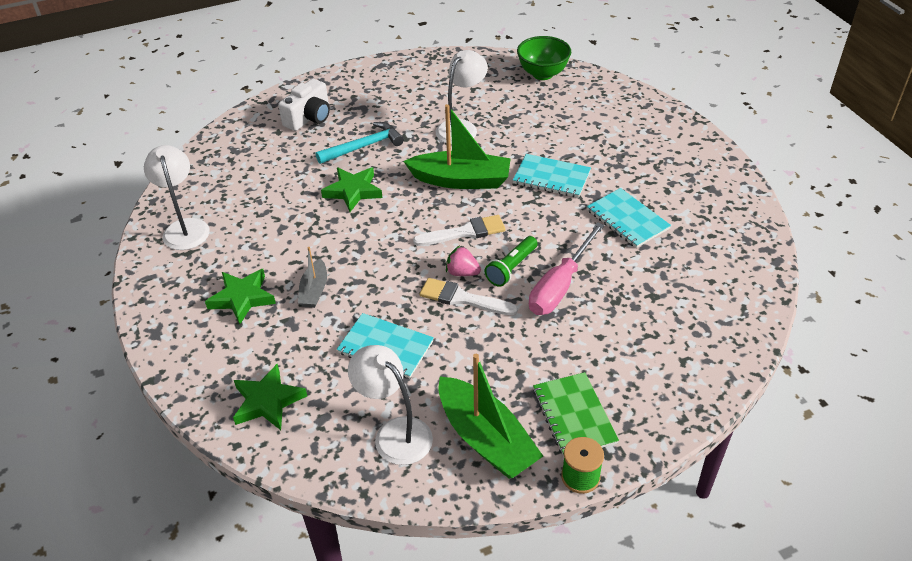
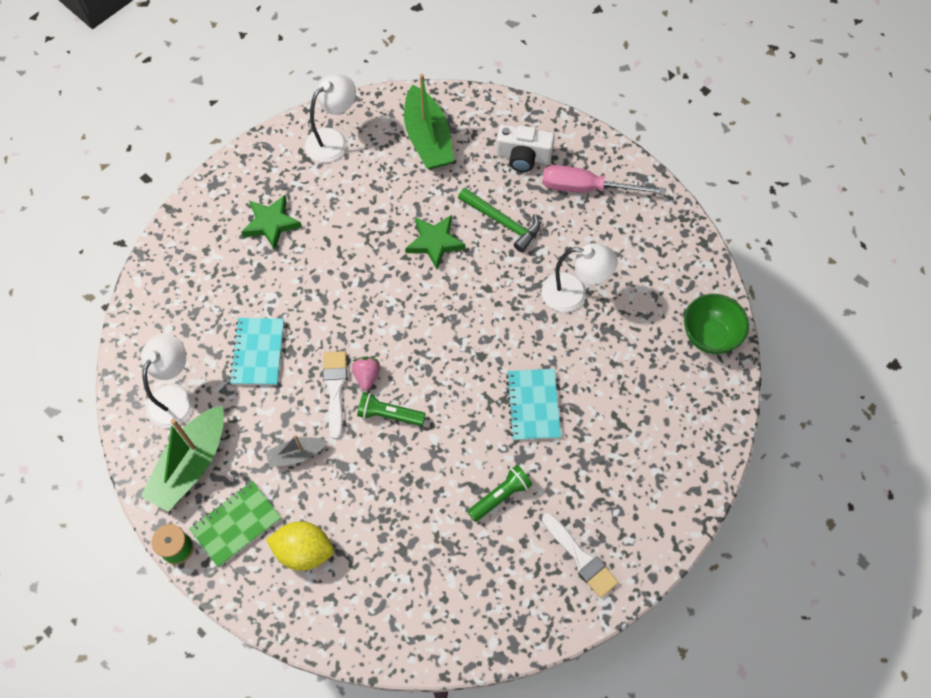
camera: 65 degrees right, 20 degrees up
green star [233,364,307,430] -> none
grey boat [298,247,327,308] -> grey boat moved to [266,435,328,467]
turquoise hammer [316,122,404,164] -> green hammer [458,188,540,252]
green boat [403,104,511,189] -> green boat moved to [404,74,454,169]
white brush [413,215,506,246] -> white brush moved to [542,513,619,598]
pink screwdriver [529,222,605,315] -> pink screwdriver moved to [542,165,665,195]
turquoise notebook [587,188,671,248] -> green flashlight [467,465,532,522]
none -> yellow lemon [266,521,334,571]

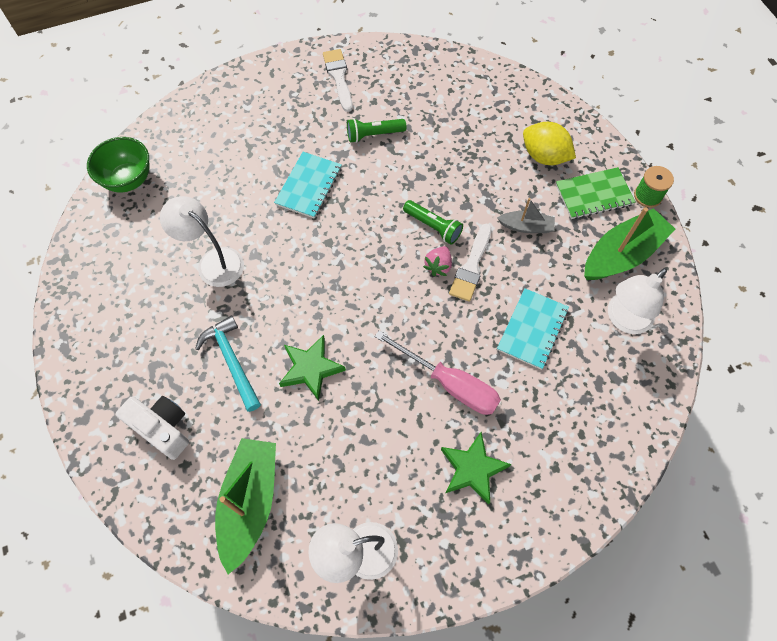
camera: 155 degrees left, 0 degrees up
green hammer [458,188,540,252] -> turquoise hammer [195,315,261,412]
pink screwdriver [542,165,665,195] -> pink screwdriver moved to [375,330,501,415]

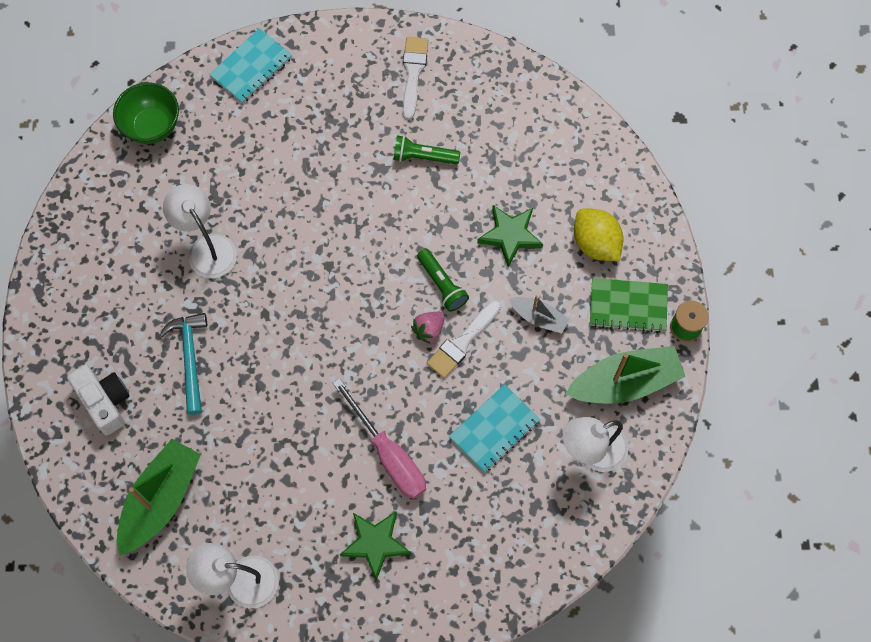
camera: 20 degrees right, 5 degrees up
turquoise notebook [274,152,342,219] -> turquoise notebook moved to [209,28,292,104]
green star [279,335,346,401] -> green star moved to [477,205,543,267]

